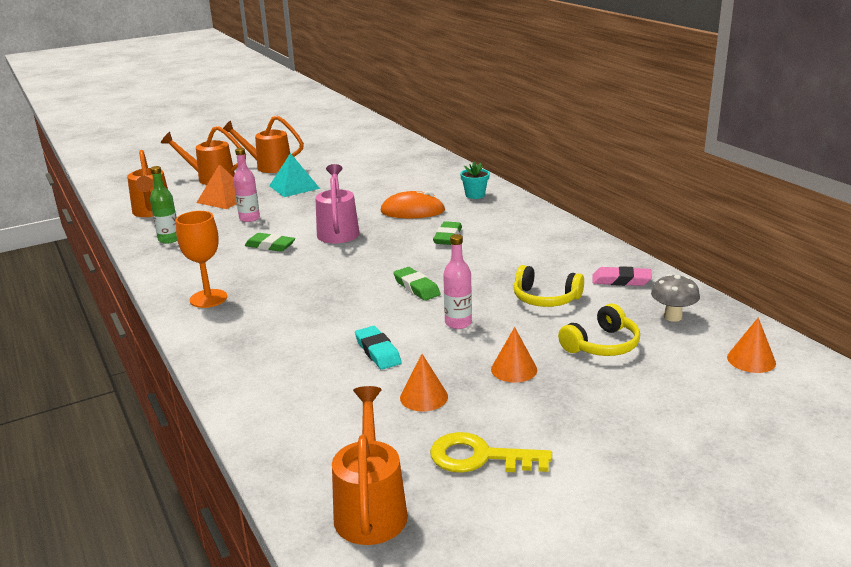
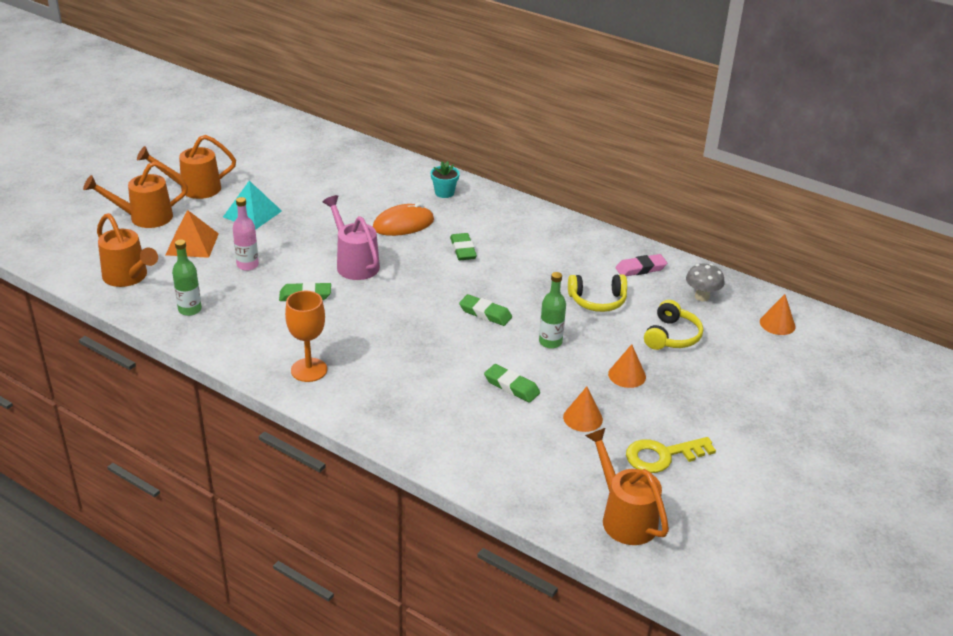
camera: 30 degrees left, 10 degrees up
turquoise eraser [355,326,402,370] -> green eraser [484,364,540,403]
pink bottle [443,234,472,329] -> green bottle [539,272,566,349]

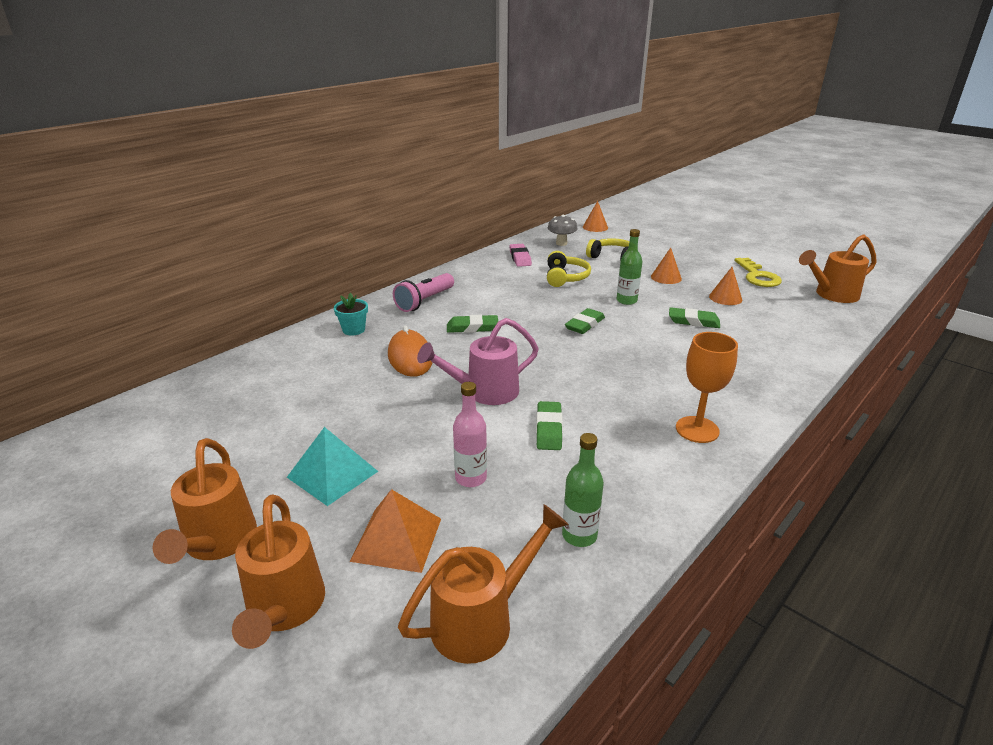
camera: 80 degrees left, 5 degrees down
green eraser [484,364,540,403] -> green eraser turned 60 degrees clockwise [669,307,720,328]
none -> pink flashlight [393,273,454,312]

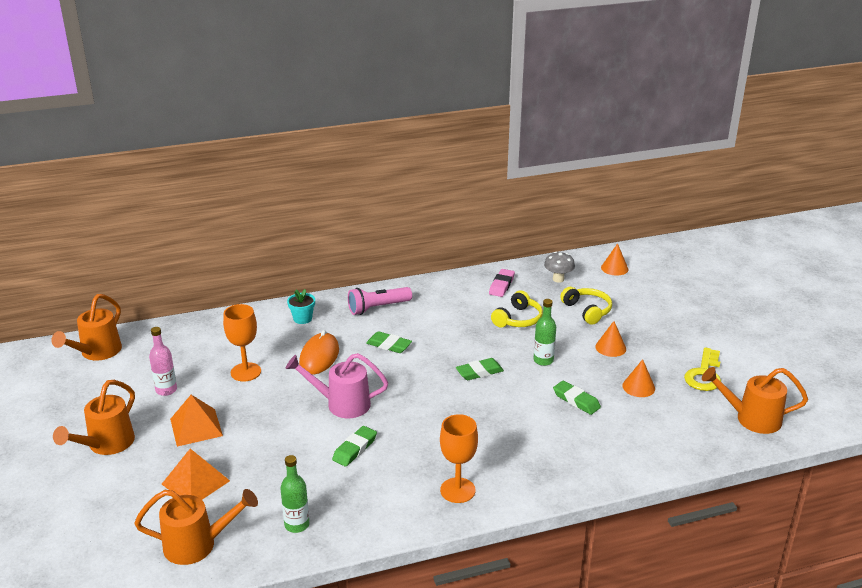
camera: 30 degrees right, 0 degrees up
orange watering can [232,494,325,649] -> orange watering can moved to [51,294,122,361]
turquoise pyramid [287,427,378,506] -> orange pyramid [170,395,223,447]
pink bottle [453,382,487,487] -> pink bottle moved to [149,327,177,396]
none -> orange goblet [223,304,261,381]

